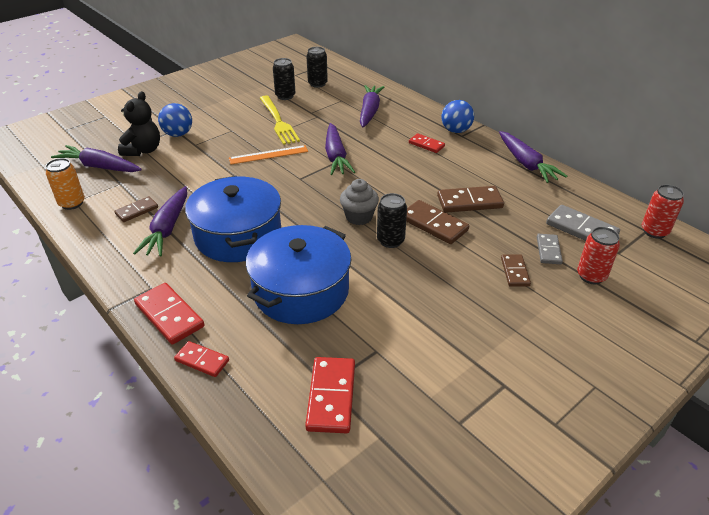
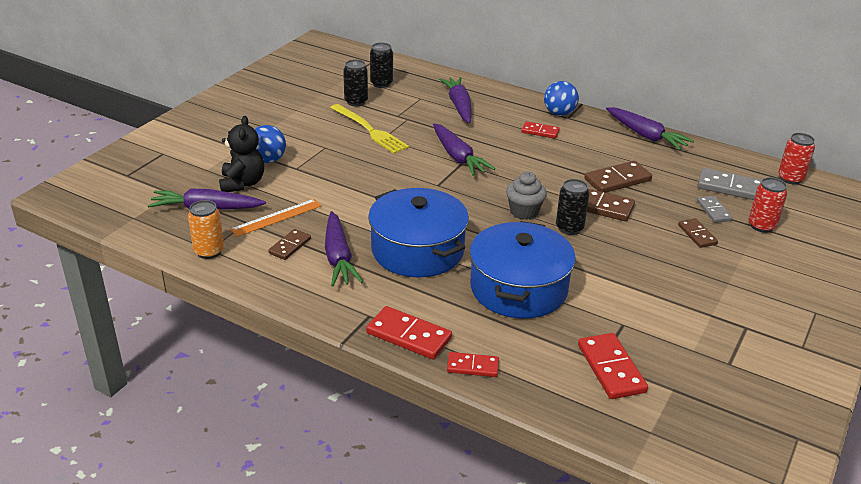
camera: 20 degrees left, 5 degrees down
orange ruler [229,145,308,164] -> orange ruler moved to [230,199,322,237]

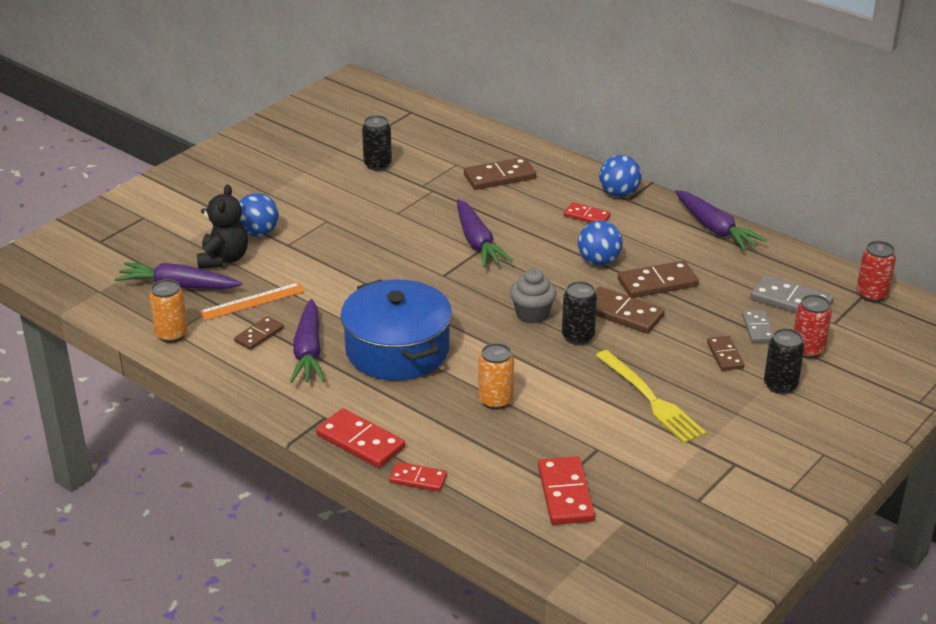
camera: 10 degrees right, 0 degrees up
yellow fork [330,104,409,154] -> yellow fork moved to [595,350,706,444]
black can [370,43,393,88] -> black can moved to [764,328,805,394]
purple carrot [439,77,471,123] -> brown domino [464,157,536,190]
blue pot [470,221,576,318] -> orange can [478,343,514,410]
none -> blue ball [578,220,623,265]

